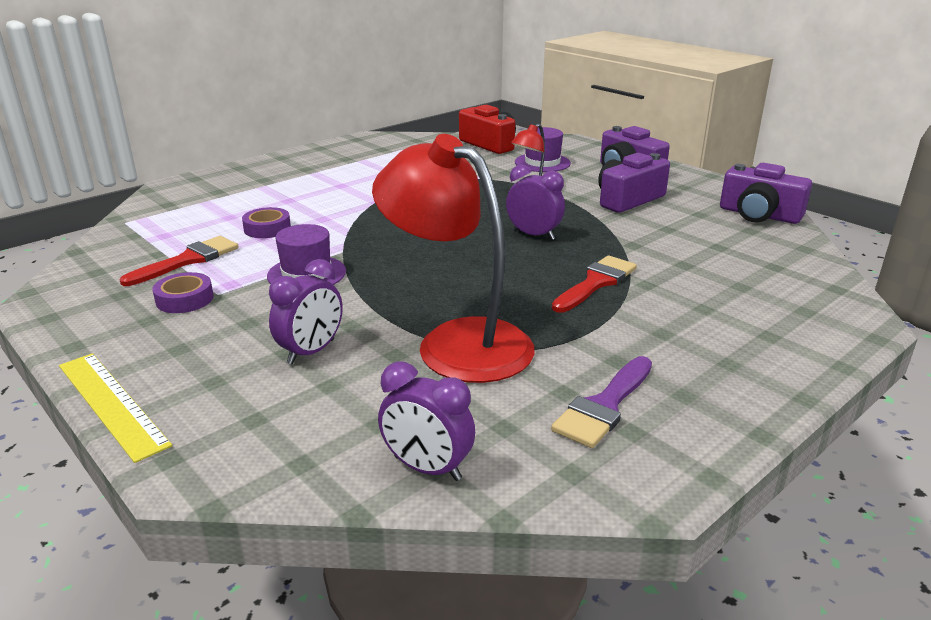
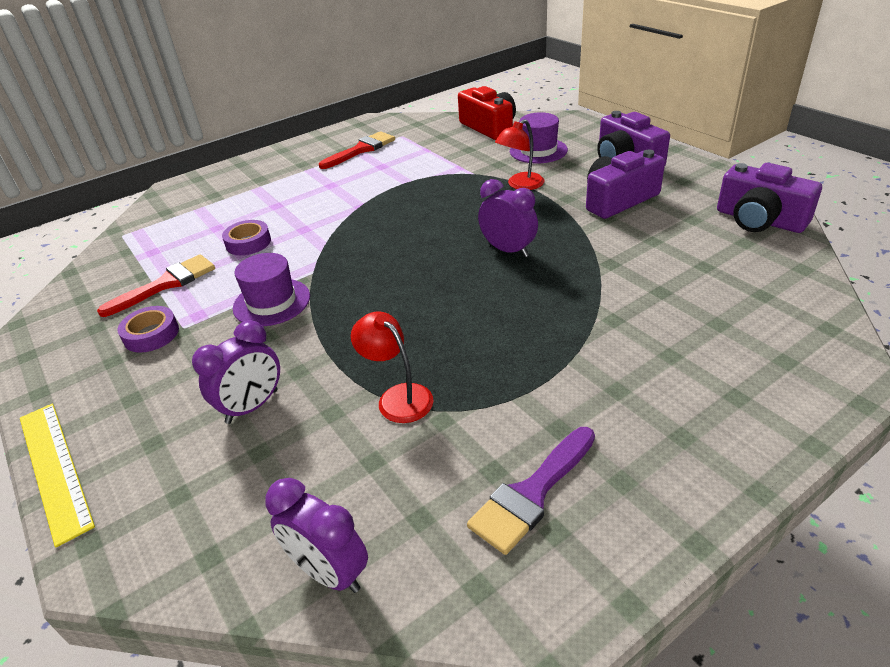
camera: 10 degrees right, 10 degrees up
red lamp [372,134,535,383] -> red lamp [351,311,433,423], size x0.47
red brush [552,255,637,313] -> red brush moved to [319,131,395,169]

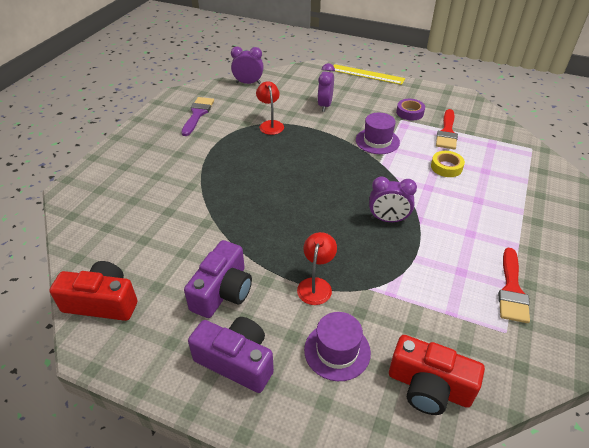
camera: 145 degrees right, 5 degrees up
purple tape [222,220,271,255] -> yellow tape [431,151,465,177]
red lamp [351,311,433,423] -> red lamp turned 120 degrees counterclockwise [256,81,284,135]
purple clock [478,179,538,257] -> purple clock moved to [369,176,417,222]
purple camera [717,163,822,233] -> red camera [49,261,137,321]

